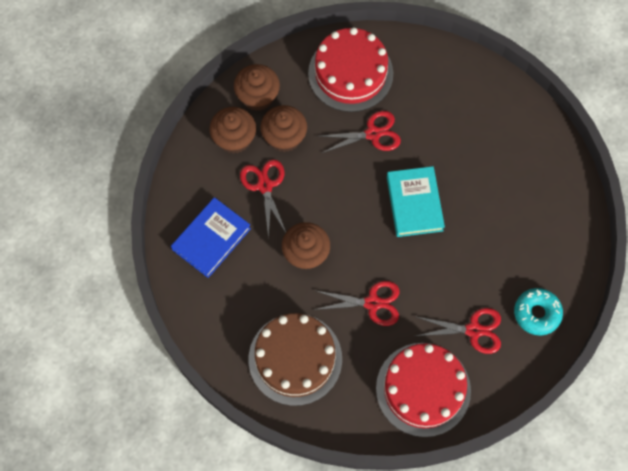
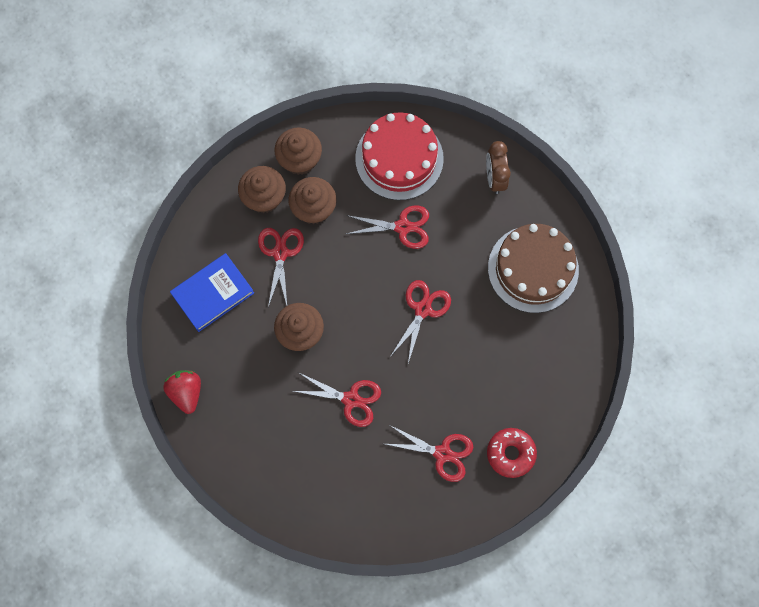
camera: 15 degrees right, 5 degrees up
brown cake [249,313,342,406] -> brown cake moved to [488,224,579,313]
red cake [376,343,471,437] -> none
turquoise book [387,166,445,237] -> red scissors [390,280,451,363]
turquoise donut [514,288,563,336] -> red donut [487,428,537,478]
none -> red strawberry [163,370,201,414]
none -> brown clock [486,141,511,194]

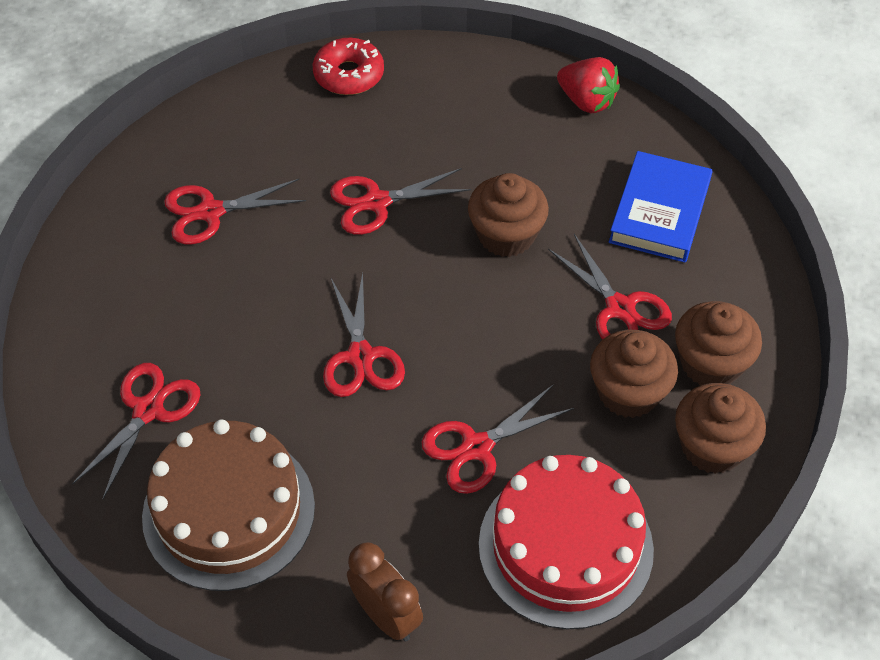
camera: 145 degrees right, 20 degrees down
red donut [487,428,537,478] -> red donut moved to [313,38,384,95]
none -> red scissors [72,363,201,500]

